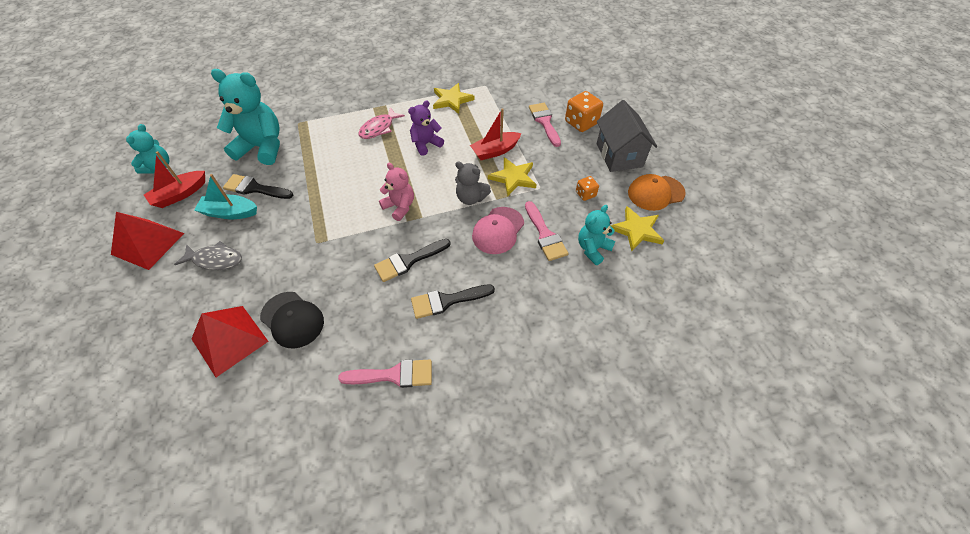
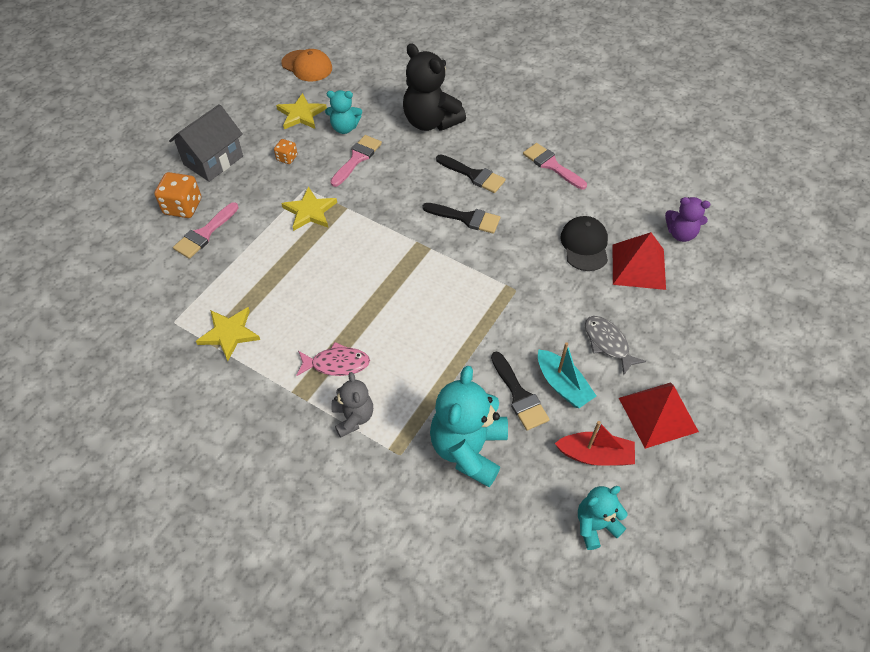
camera: 130 degrees left, 0 degrees up
turquoise teddy bear [211,69,280,165] -> turquoise teddy bear turned 45 degrees clockwise [430,366,508,487]
pink teddy bear [379,162,414,221] -> none
purple teddy bear [408,100,444,156] -> purple teddy bear moved to [665,197,710,242]
grey teddy bear [455,161,491,205] -> grey teddy bear moved to [331,372,373,438]
red boat [470,108,522,160] -> none
pink cap [472,207,524,254] -> none
orange cap [628,174,686,211] -> orange cap moved to [281,49,332,82]
none -> black teddy bear [403,43,466,131]

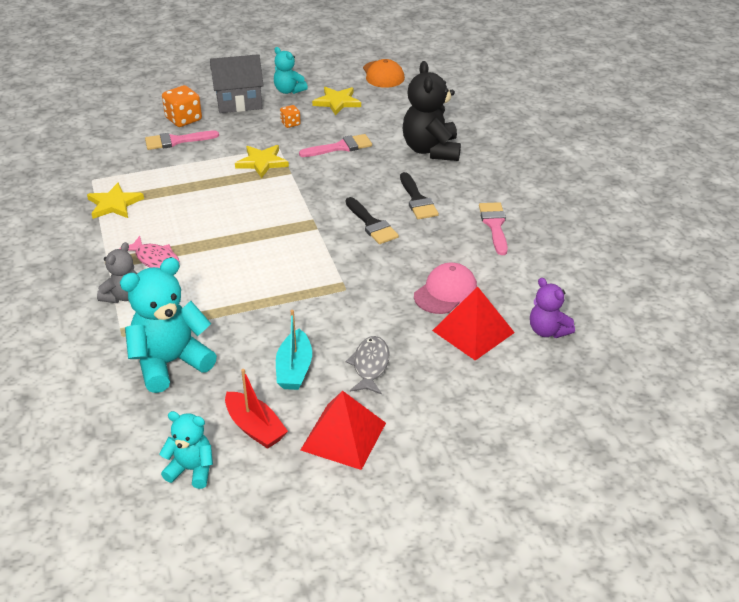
camera: 40 degrees right, 15 degrees down
turquoise teddy bear [325,90,362,134] -> turquoise teddy bear moved to [274,47,308,94]
black brush [491,352,550,430] -> none
black cap [560,216,608,271] -> pink cap [414,263,477,314]

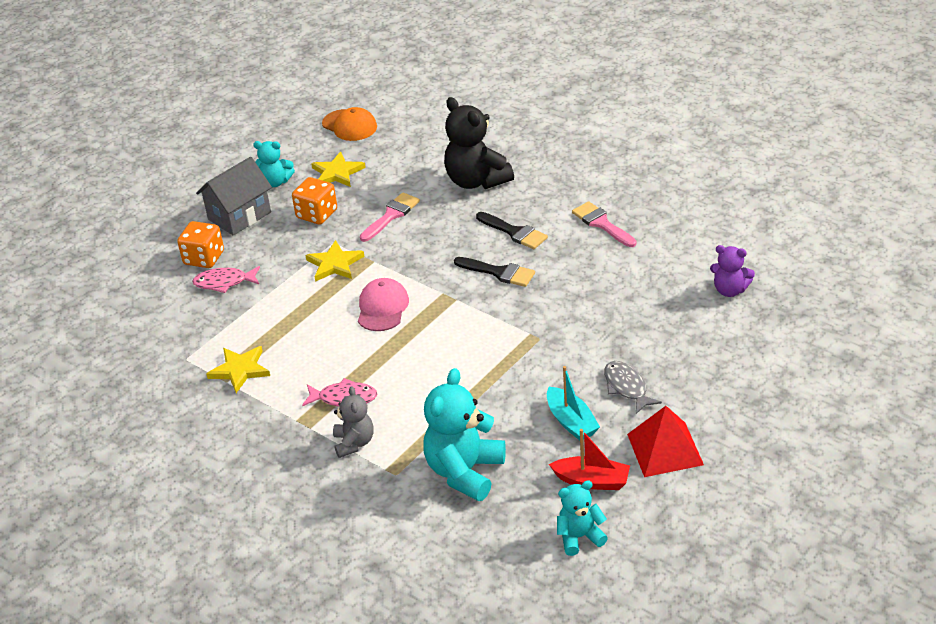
camera: 30 degrees left, 0 degrees up
pink brush [145,131,219,150] -> pink fish [192,266,260,293]
orange dice [280,105,301,128] -> orange dice [292,177,337,224], size x1.80
pink cap [414,263,477,314] -> pink cap moved to [358,278,409,331]
red pyramid [432,287,515,361] -> none

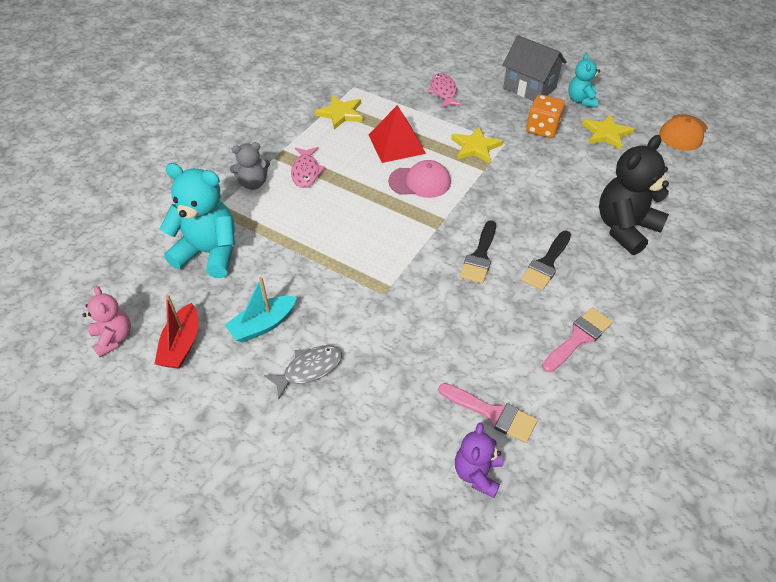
camera: 80 degrees right, 10 degrees up
orange dice [177,221,224,268] -> none
pink brush [360,192,420,242] -> pink brush moved to [438,383,538,443]
turquoise teddy bear [557,480,608,556] -> pink teddy bear [83,286,131,357]
red pyramid [627,406,704,477] -> red pyramid moved to [369,105,426,163]

